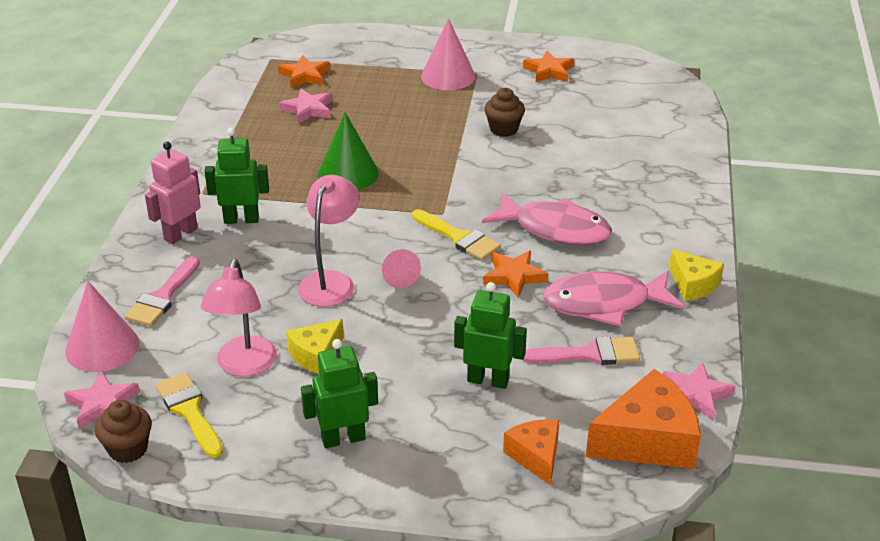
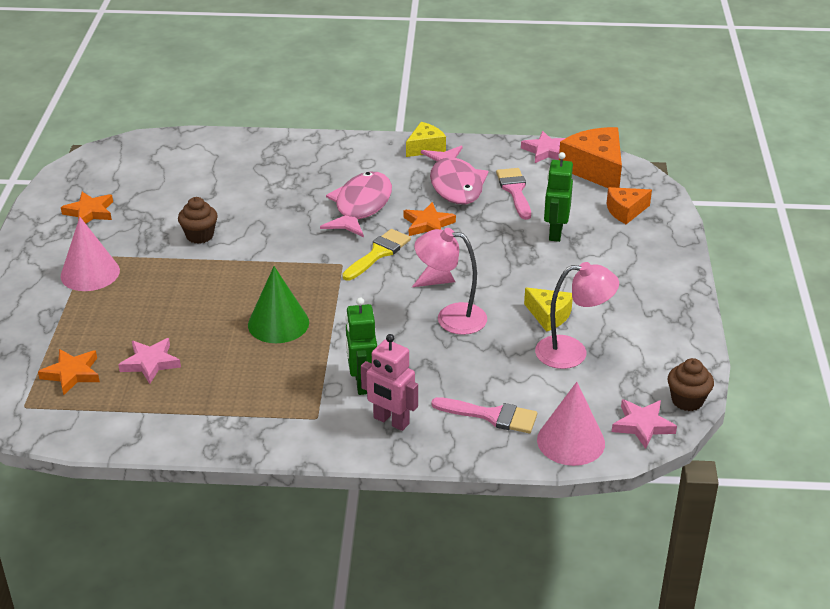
camera: 95 degrees left, 0 degrees up
yellow brush [155,372,223,458] -> none
green robot [301,339,378,448] -> none

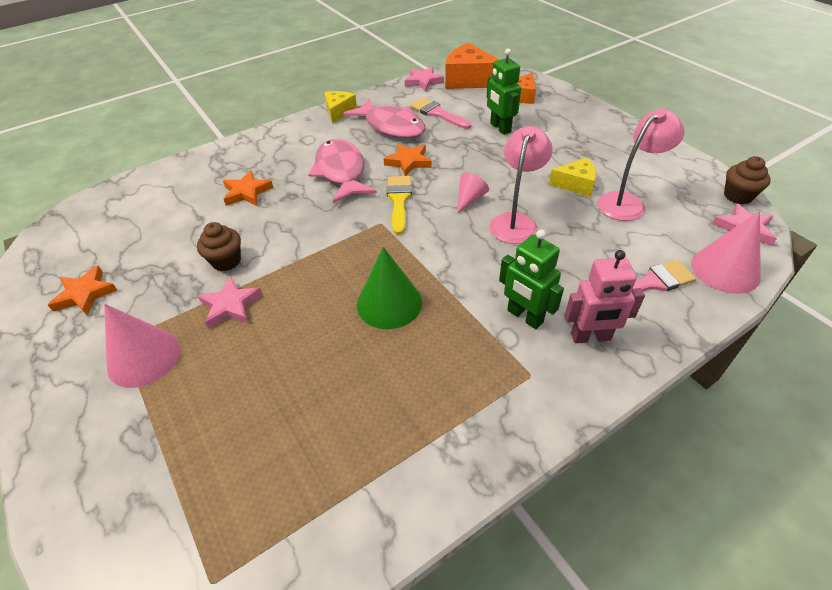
camera: 35 degrees left, 10 degrees up
orange star [38,349,100,395] -> orange star moved to [223,170,273,206]
pink star [118,338,181,384] -> pink star moved to [198,276,263,329]
pink lamp [414,228,487,335] -> pink lamp turned 135 degrees clockwise [490,126,553,244]

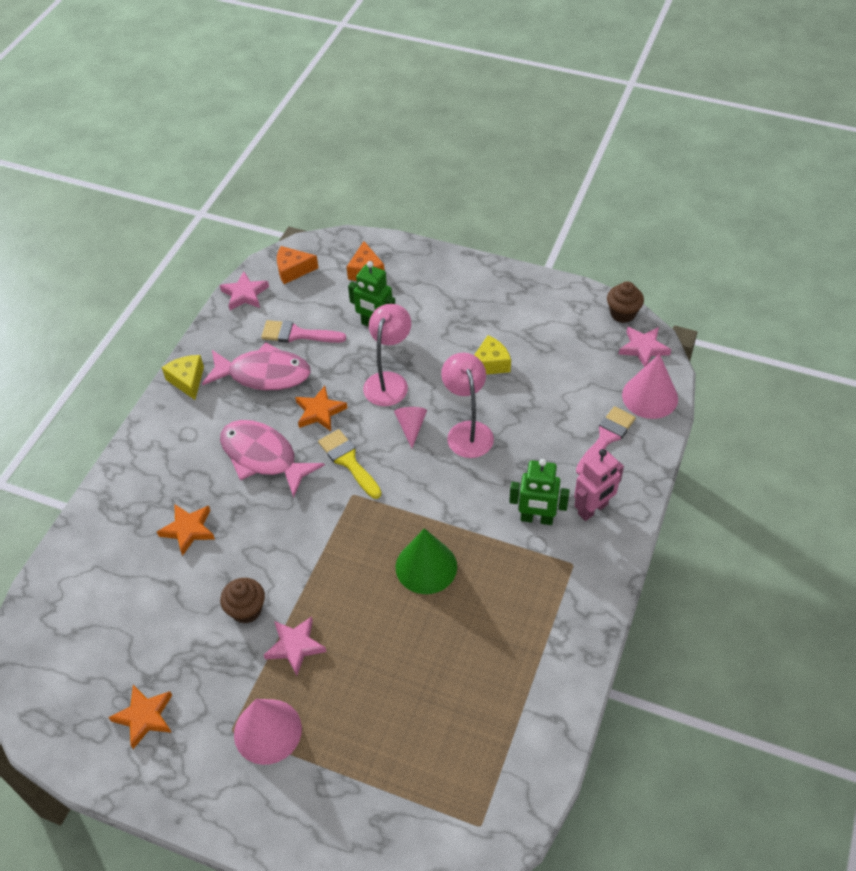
camera: 35 degrees left, 5 degrees up
orange cheese [445,43,500,89] -> orange cheese [277,246,318,284], size x0.59
pink lamp [598,108,685,221] -> pink lamp moved to [363,304,411,406]

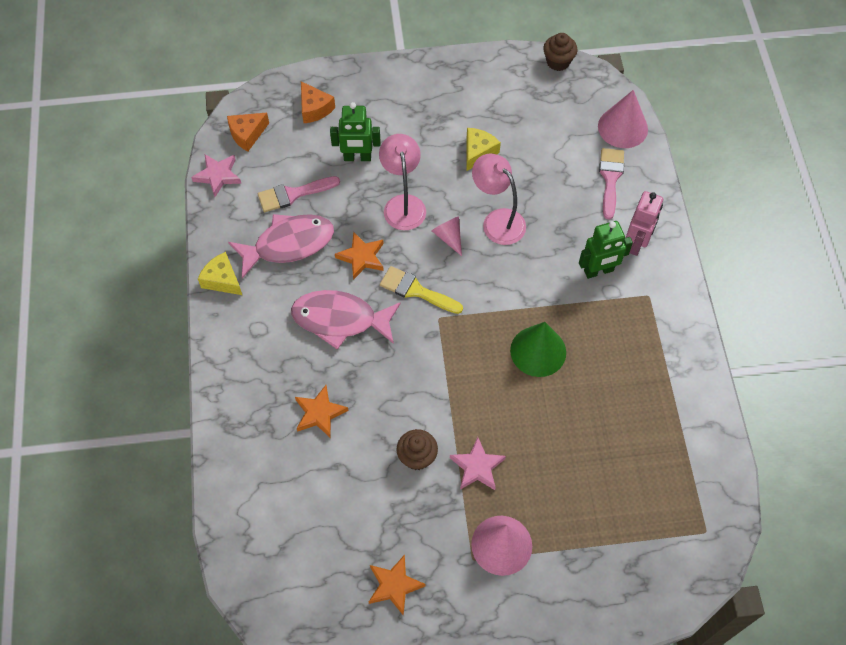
camera: 30 degrees left, 10 degrees up
pink star [619,327,671,367] -> none

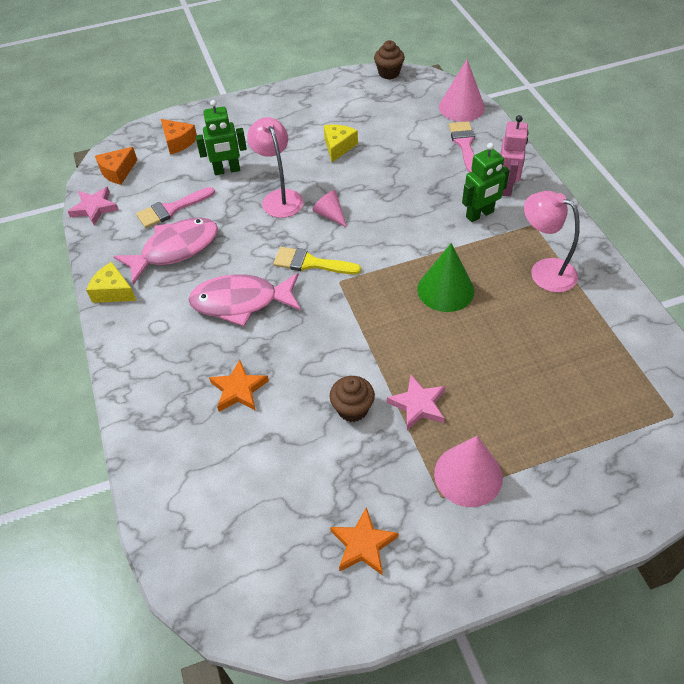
camera: 10 degrees left, 10 degrees down
orange star [335,232,384,280] -> none
pink lamp [472,154,526,245] -> pink lamp moved to [524,191,580,292]

